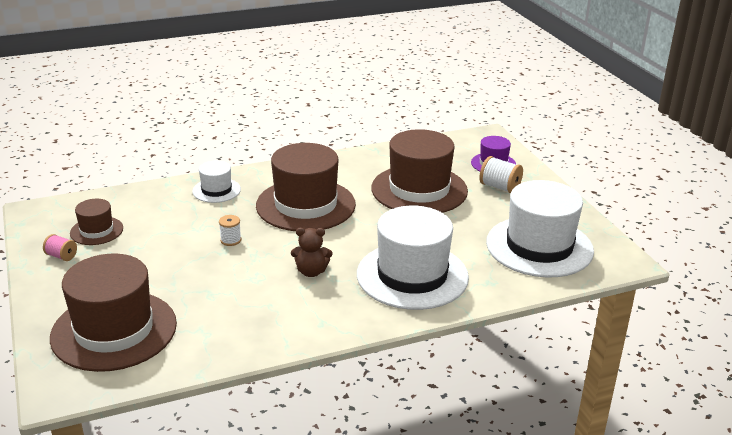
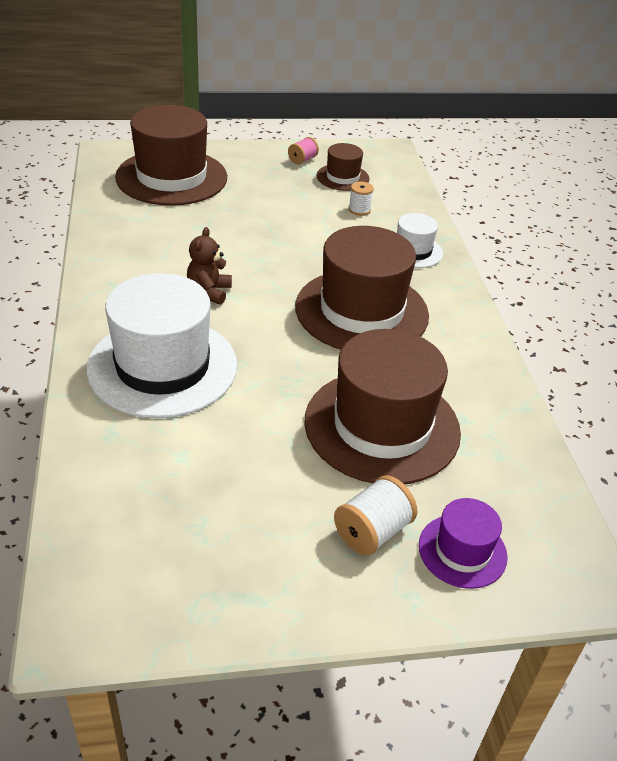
camera: 100 degrees right, 10 degrees up
white spool [219,215,241,246] -> white spool moved to [348,182,374,216]
white hat [486,180,594,277] -> none

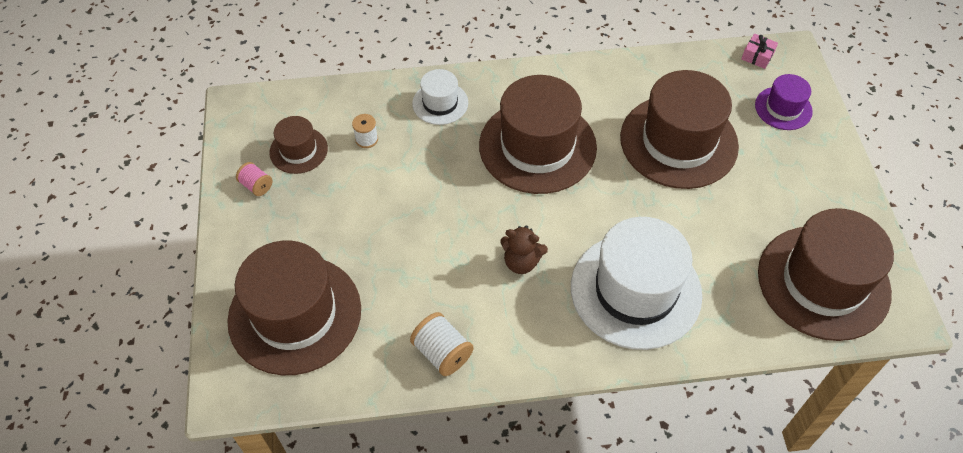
camera: 85 degrees left, 15 degrees up
white spool [334,475,417,556] -> white spool moved to [410,312,474,376]
none -> pink gift [741,33,778,69]
none -> brown hat [758,208,894,341]

